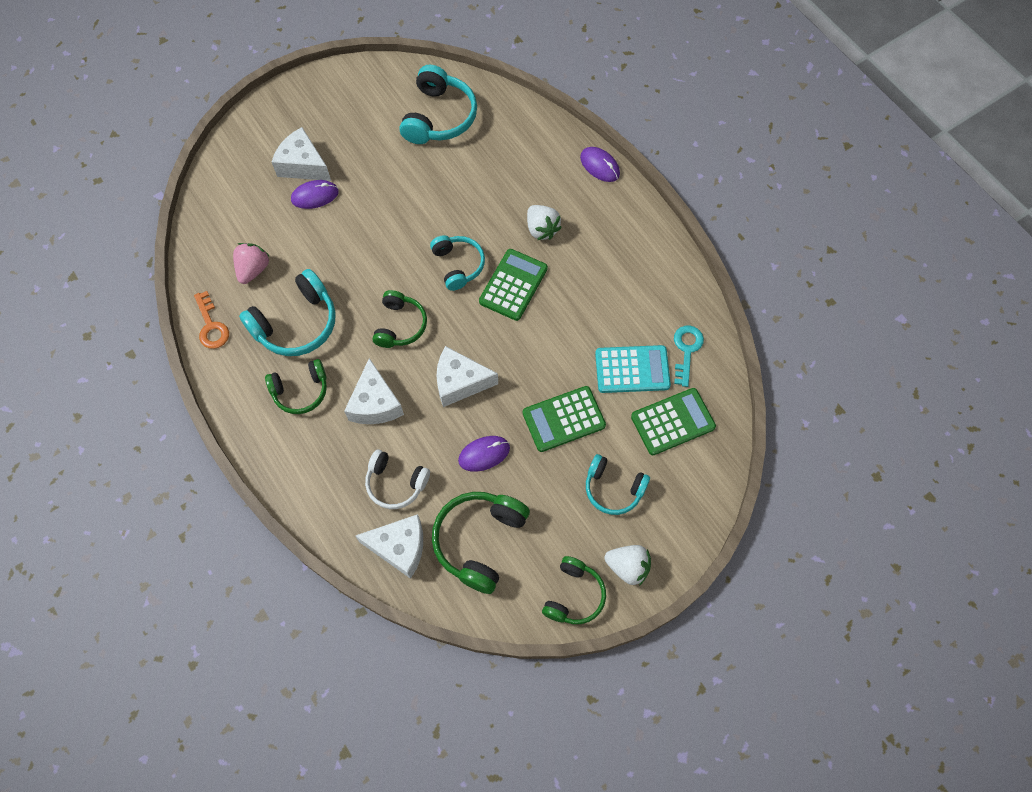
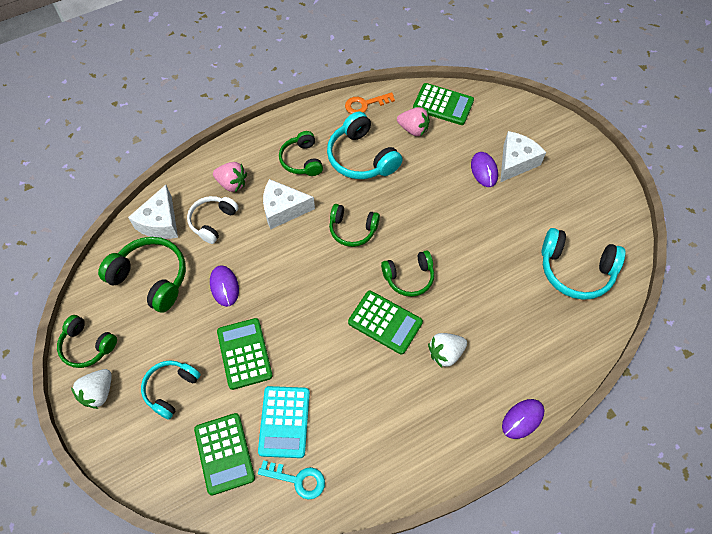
camera: 95 degrees right, 5 degrees down
turquoise headphones [430,235,485,291] -> green headphones [381,250,434,297]
white cheese [436,346,498,407] -> none
none -> pink strawberry [213,162,247,192]
none -> green calculator [413,83,474,125]

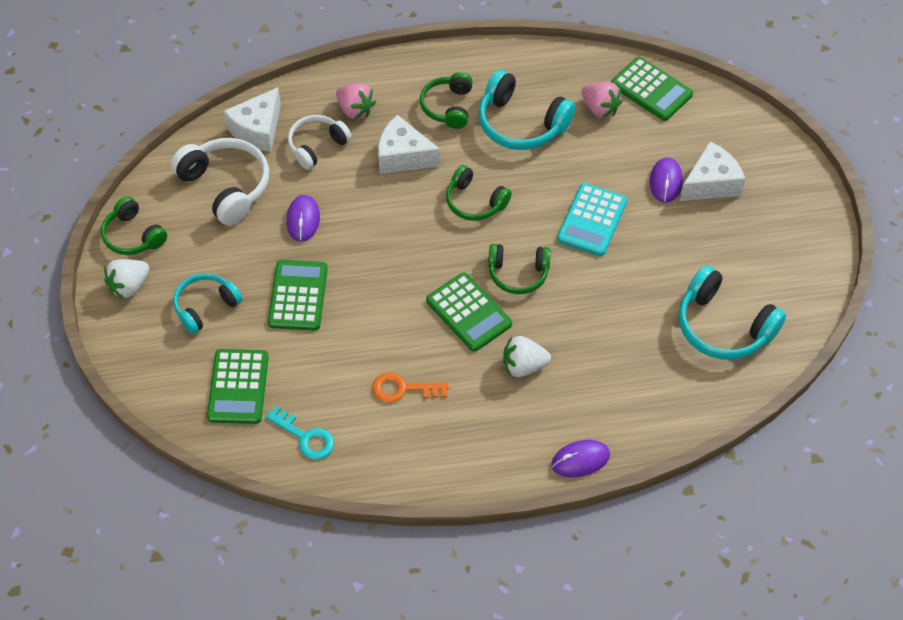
camera: 20 degrees right, 5 degrees down
green headphones [98,237,186,313] -> white headphones [170,138,269,225]
turquoise calculator [258,386,310,458] -> turquoise calculator moved to [557,183,627,256]
turquoise headphones [327,111,403,179] -> turquoise headphones turned 45 degrees counterclockwise [478,70,575,150]
orange key [345,92,395,114] -> orange key moved to [372,372,449,403]

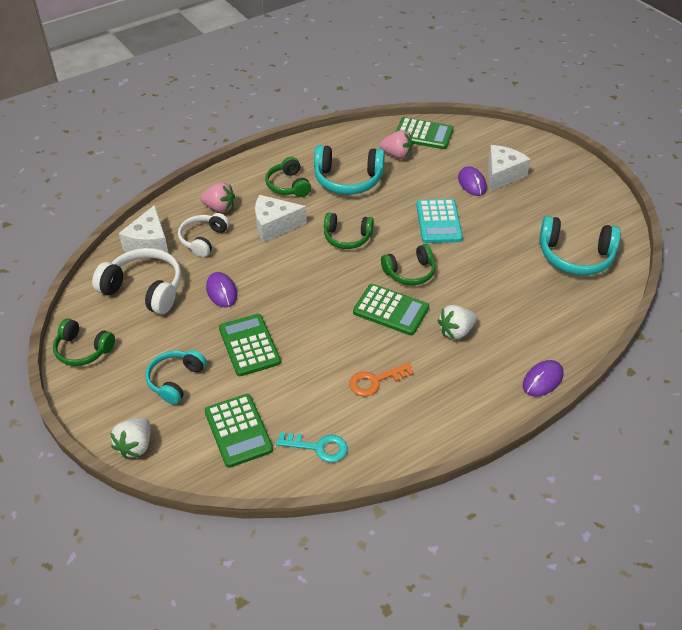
camera: 25 degrees left, 10 degrees down
white strawberry [104,259,149,299] -> white strawberry moved to [110,418,150,459]

